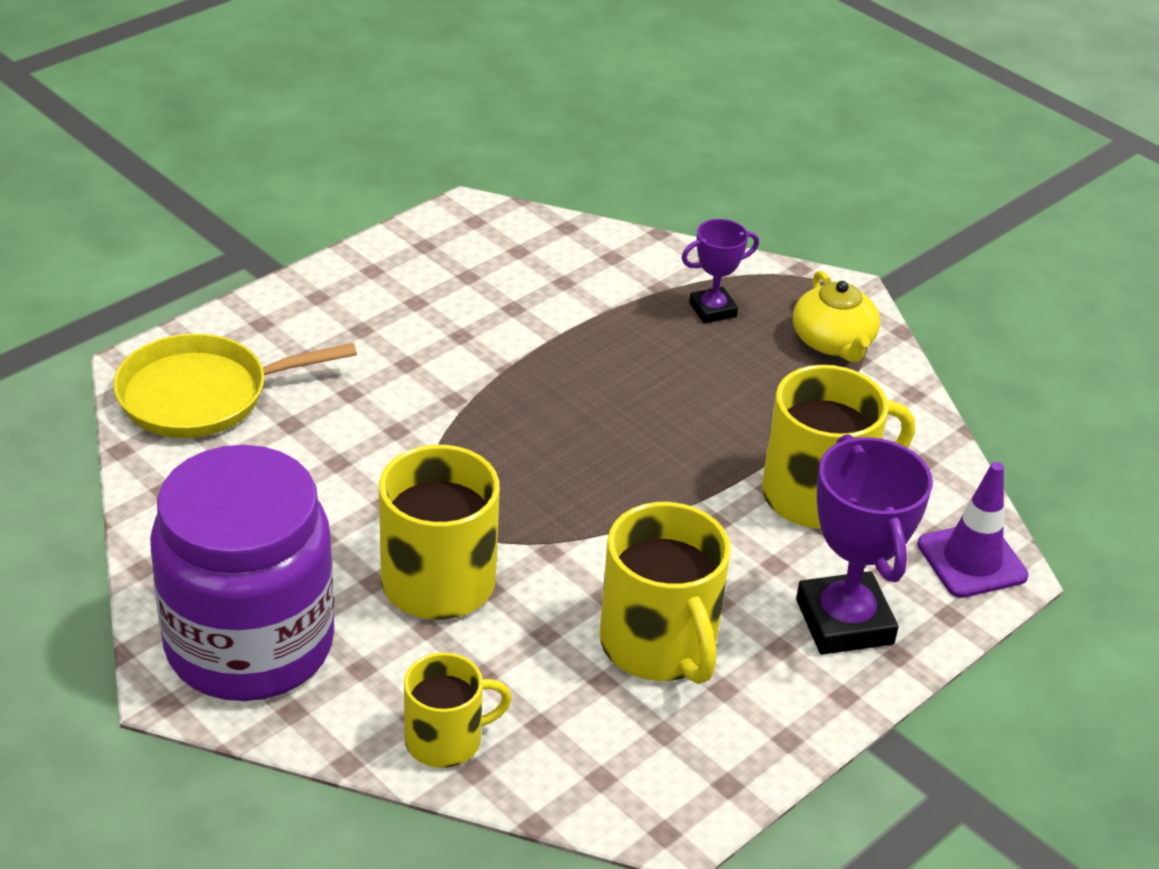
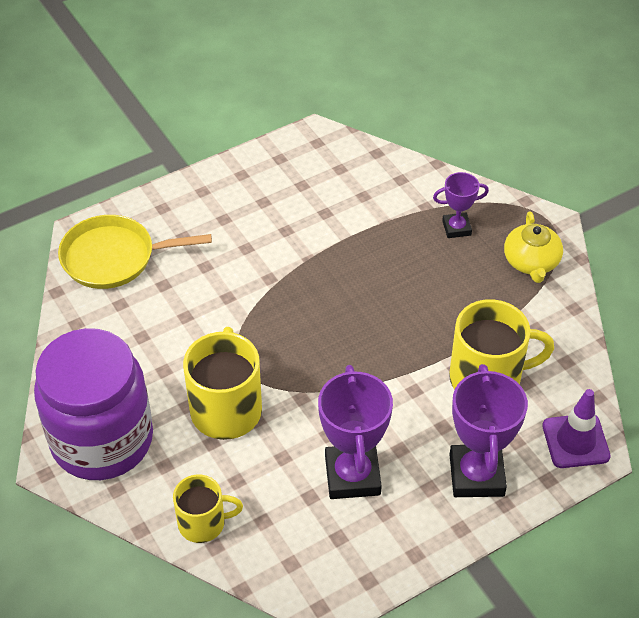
camera: 15 degrees right, 10 degrees up
yellow mug [600,502,731,684] -> purple trophy [318,365,393,499]

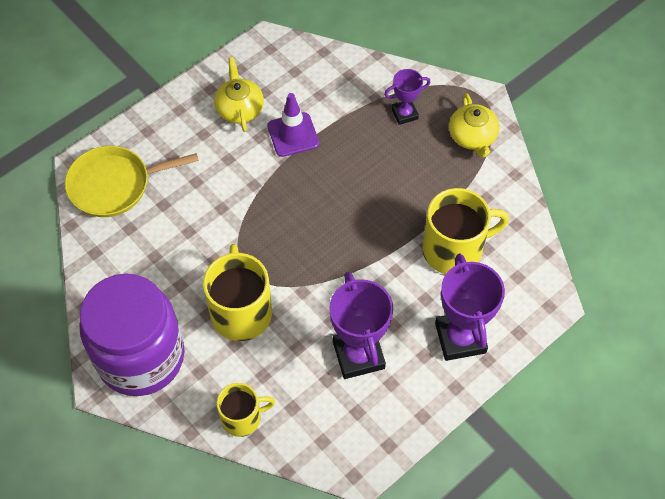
camera: 10 degrees left, 10 degrees up
purple traffic cone [542,389,611,468] -> purple traffic cone moved to [267,93,319,157]
none -> yellow teapot [214,57,264,132]

